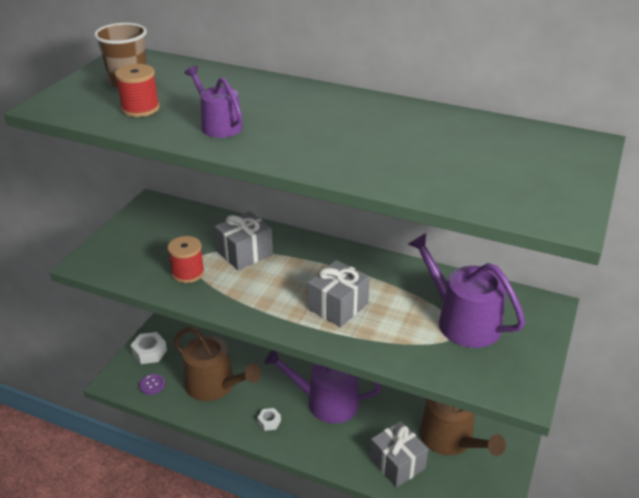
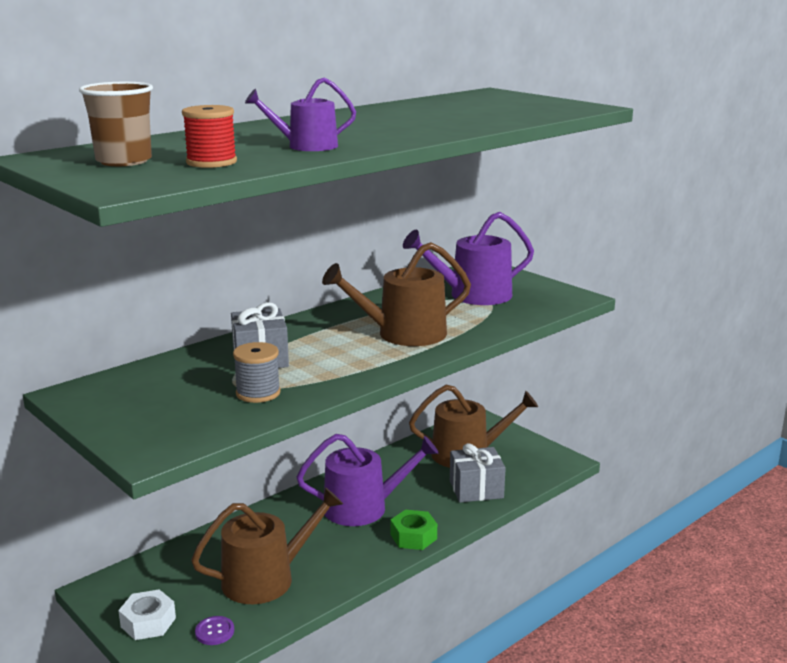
camera: 65 degrees left, 15 degrees down
red spool [167,236,205,283] -> grey spool [233,342,281,403]
white nut [257,408,281,431] -> none
purple watering can [264,350,381,424] -> purple watering can turned 135 degrees counterclockwise [297,434,439,526]
grey gift [307,260,370,327] -> brown watering can [322,242,471,346]
none -> green nut [391,510,437,550]

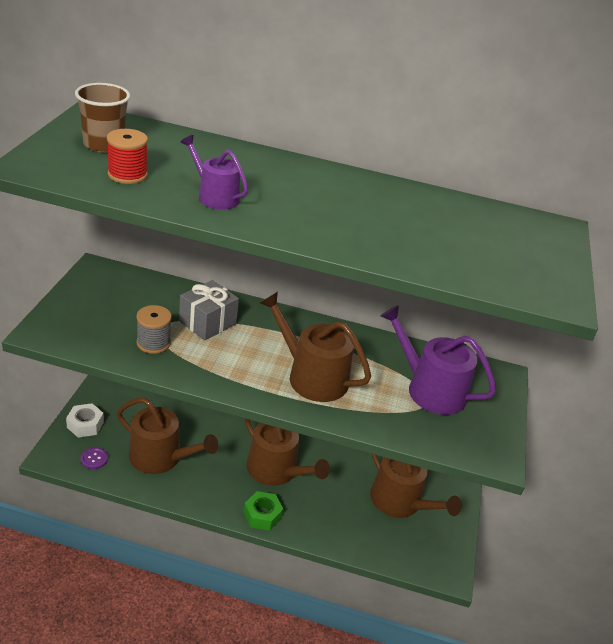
camera: 50 degrees right, 15 degrees up
purple watering can [297,434,439,526] -> brown watering can [245,419,330,486]
grey gift [450,443,506,503] -> none

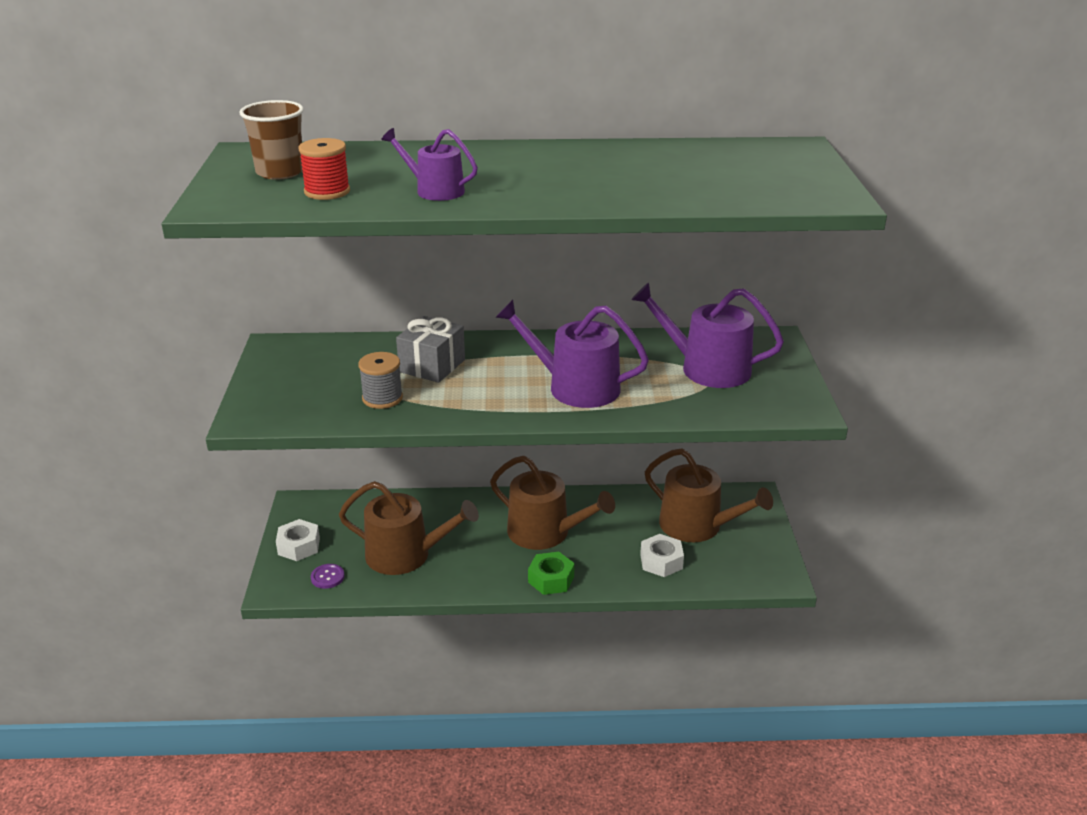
camera: 10 degrees left, 5 degrees down
brown watering can [260,292,371,402] -> purple watering can [495,300,649,408]
none -> white nut [640,534,684,577]

